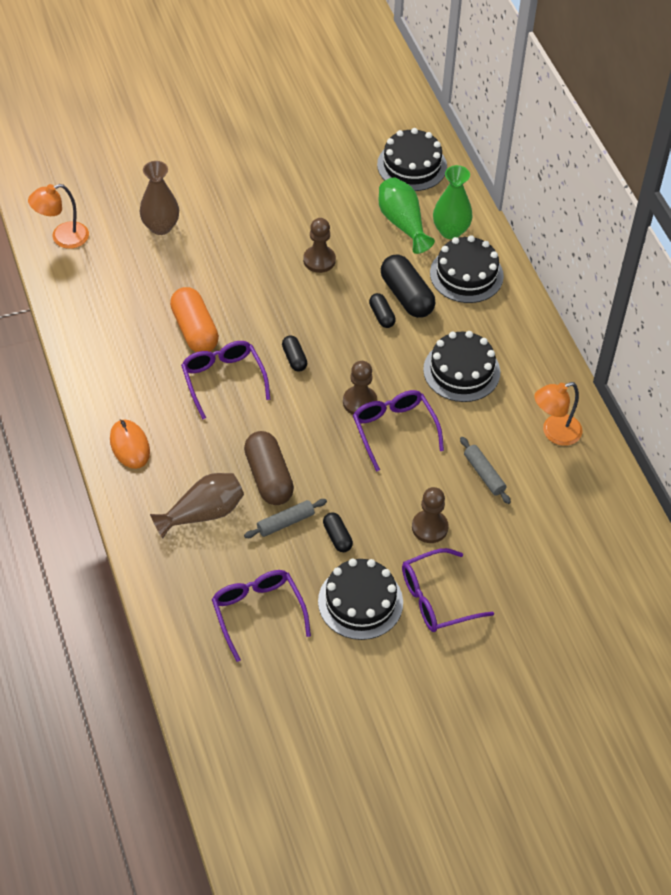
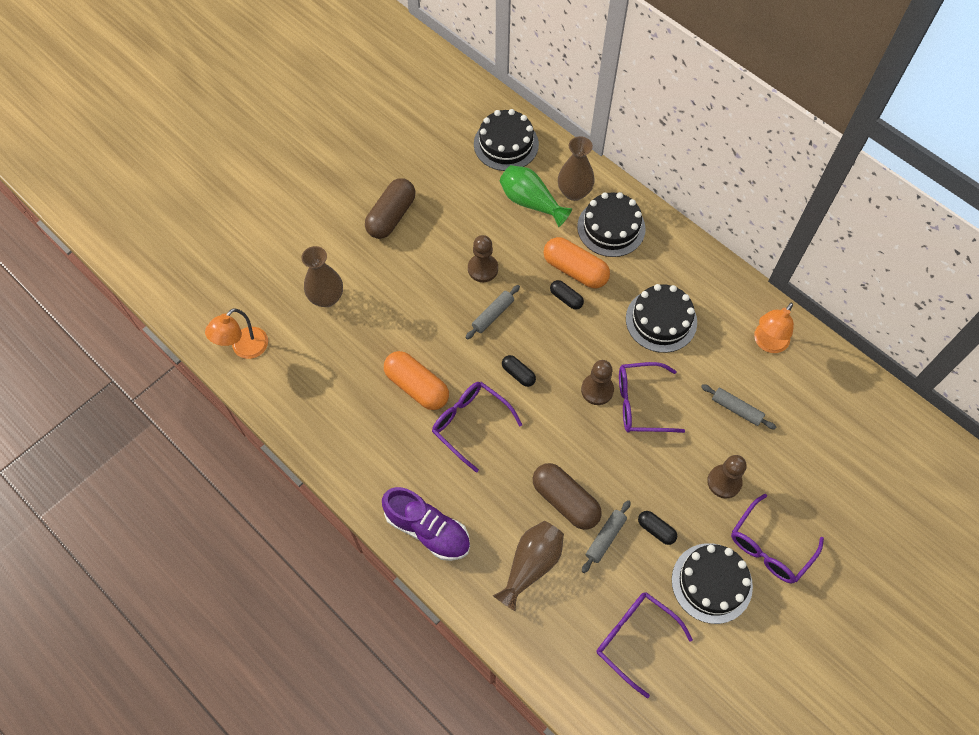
camera: 25 degrees left, 10 degrees up
orange mouse [110,419,150,469] -> purple shoe [382,487,470,561]
purple glasses [353,390,444,472] -> purple glasses turned 45 degrees counterclockwise [619,362,685,433]
black capsule [381,255,436,318] -> orange capsule [543,237,610,288]
green vase [433,165,473,239] -> brown vase [558,136,595,201]
none -> brown capsule [365,178,416,239]
none -> grey rolling pin [466,285,520,340]

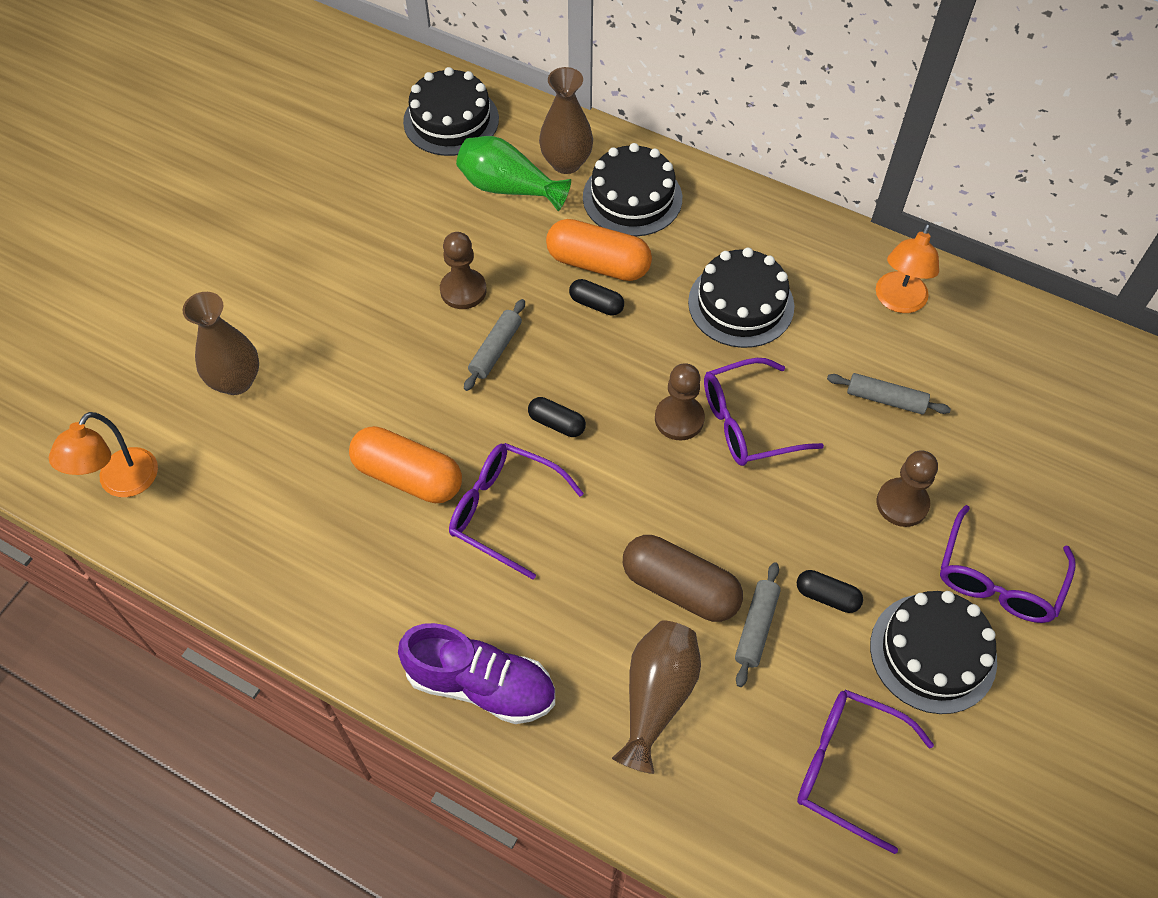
camera: 15 degrees left, 5 degrees down
brown capsule [365,178,416,239] -> none

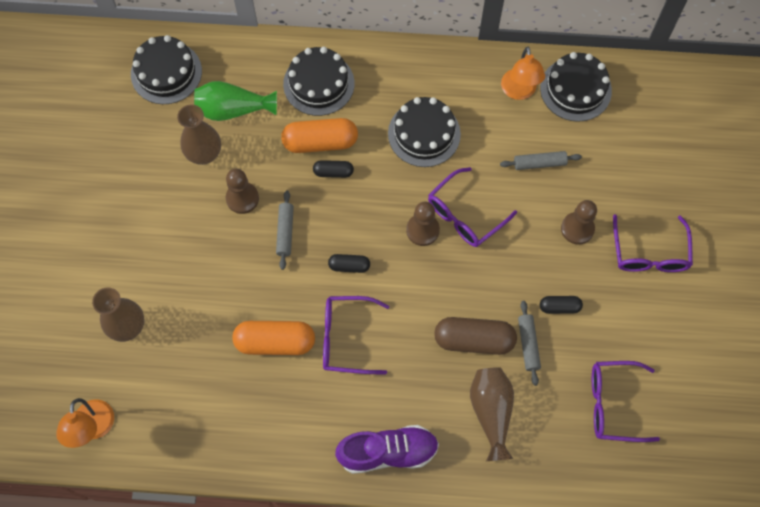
camera: 25 degrees left, 10 degrees up
brown vase [539,67,593,174] -> brown vase moved to [177,104,221,165]
black cake [870,591,997,714] -> black cake moved to [540,52,612,122]

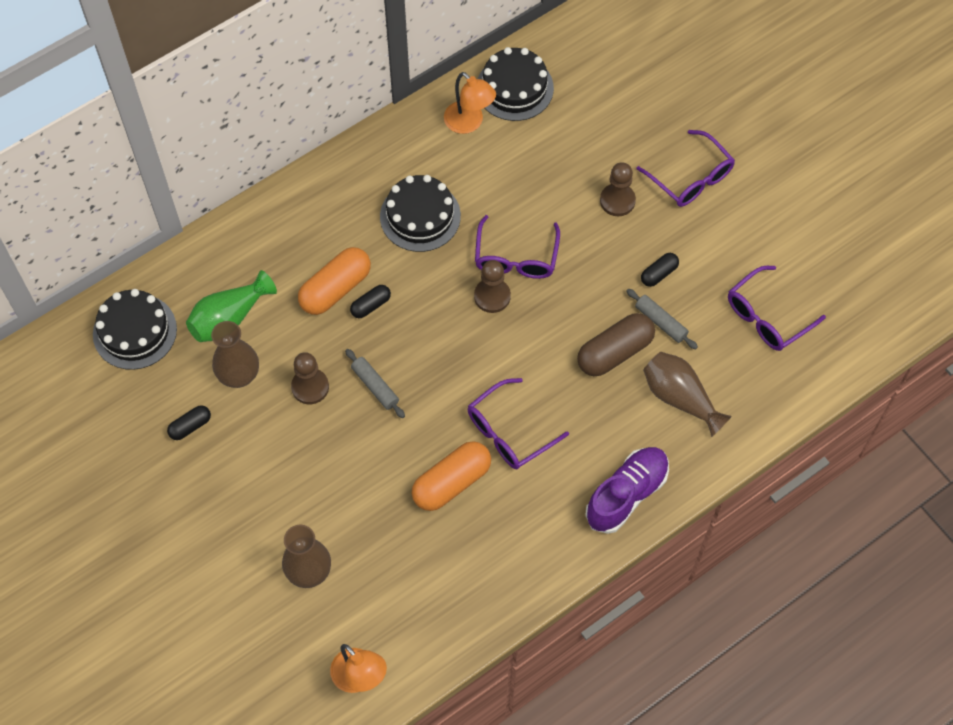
camera: 40 degrees left, 5 degrees down
black cake [283,47,355,116] -> none
black capsule [328,254,370,273] -> black capsule moved to [167,405,211,440]
grey rolling pin [500,151,582,170] -> none

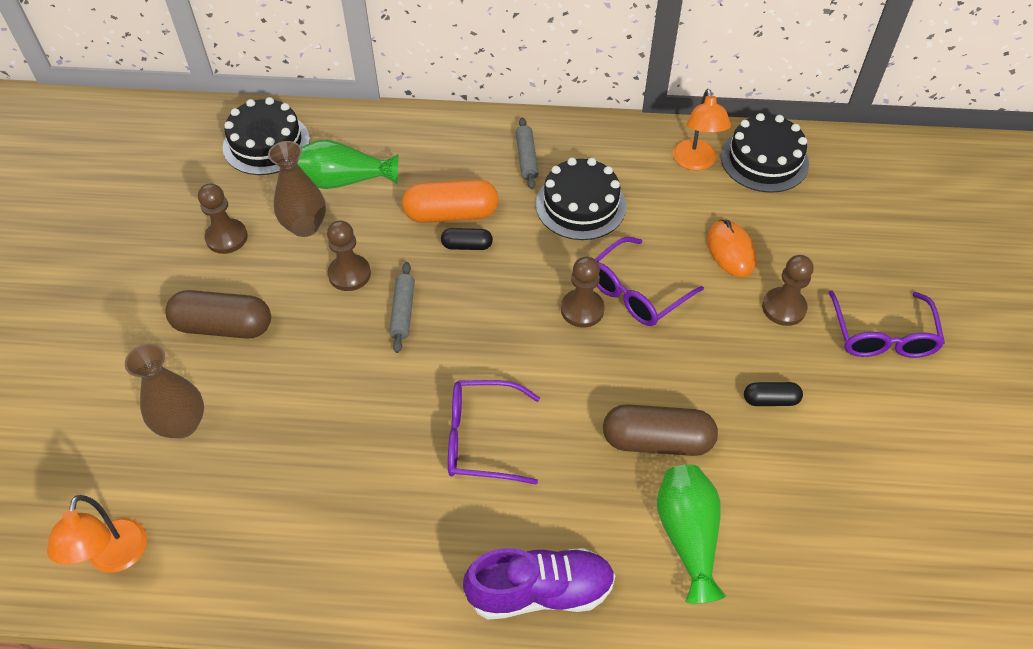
camera: 40 degrees right, 10 degrees down
black capsule [167,405,211,440] -> brown pawn [198,183,248,254]
orange capsule [412,441,491,511] -> none
grey rolling pin [626,289,698,349] -> grey rolling pin moved to [516,118,539,189]
brown vase [643,352,732,437] -> green vase [657,465,726,604]
purple glasses [728,266,826,351] -> none
none -> brown capsule [165,290,271,339]
none -> orange mouse [707,220,756,277]

